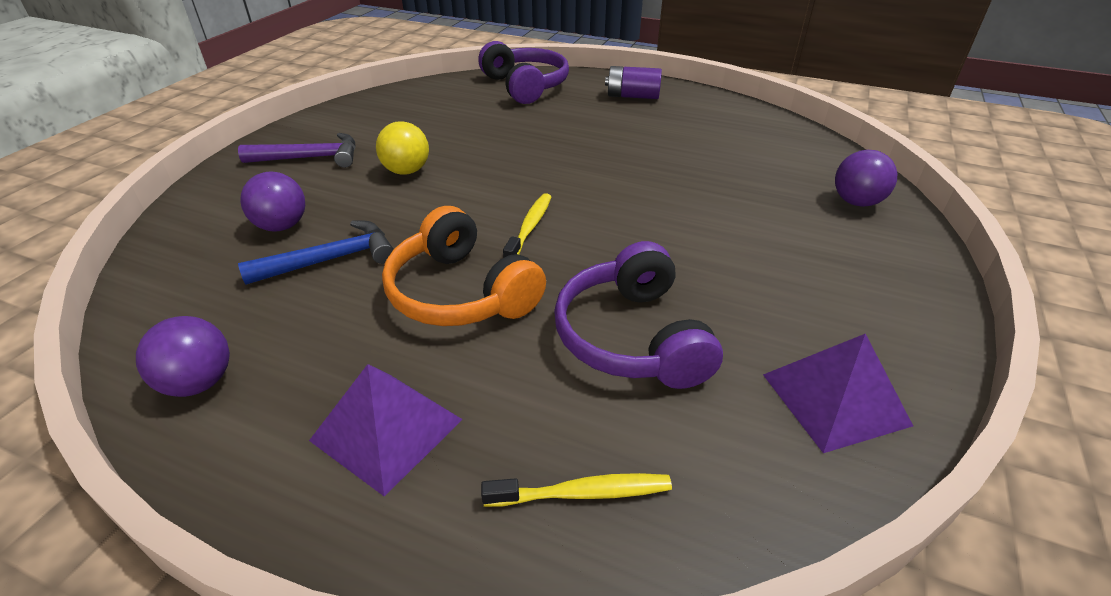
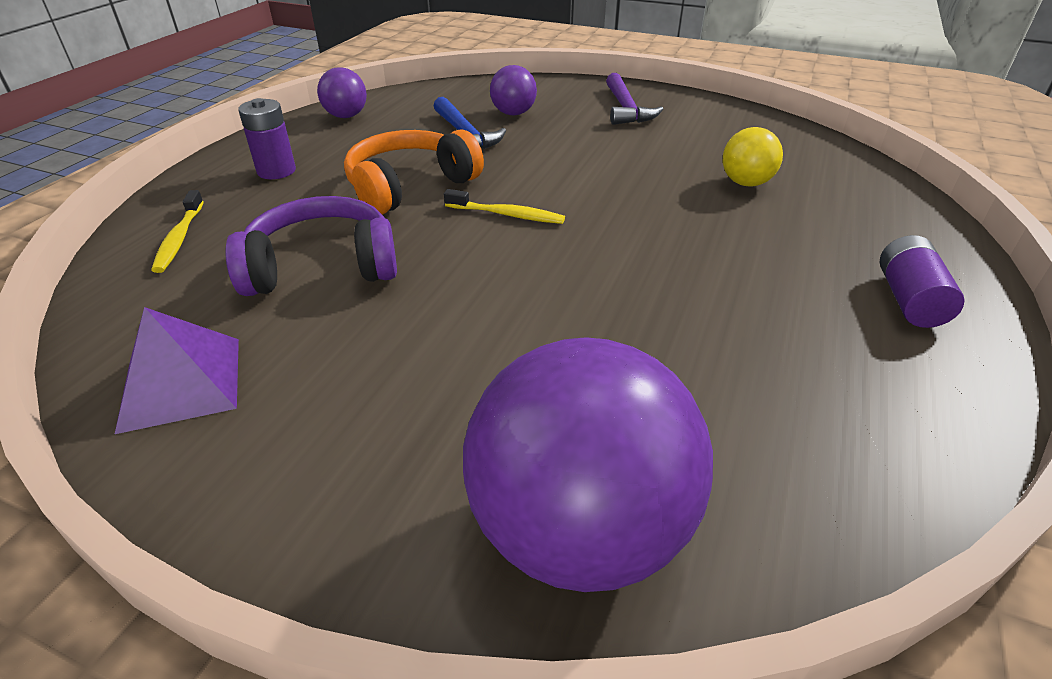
camera: 90 degrees right, 0 degrees up
purple pyramid [309,364,463,496] -> purple battery [238,98,296,179]
yellow ball [376,121,429,175] -> yellow ball moved to [723,127,783,187]
purple headphones [478,41,569,104] -> none
purple ball [835,150,897,207] -> purple ball [463,337,713,592], size x2.12

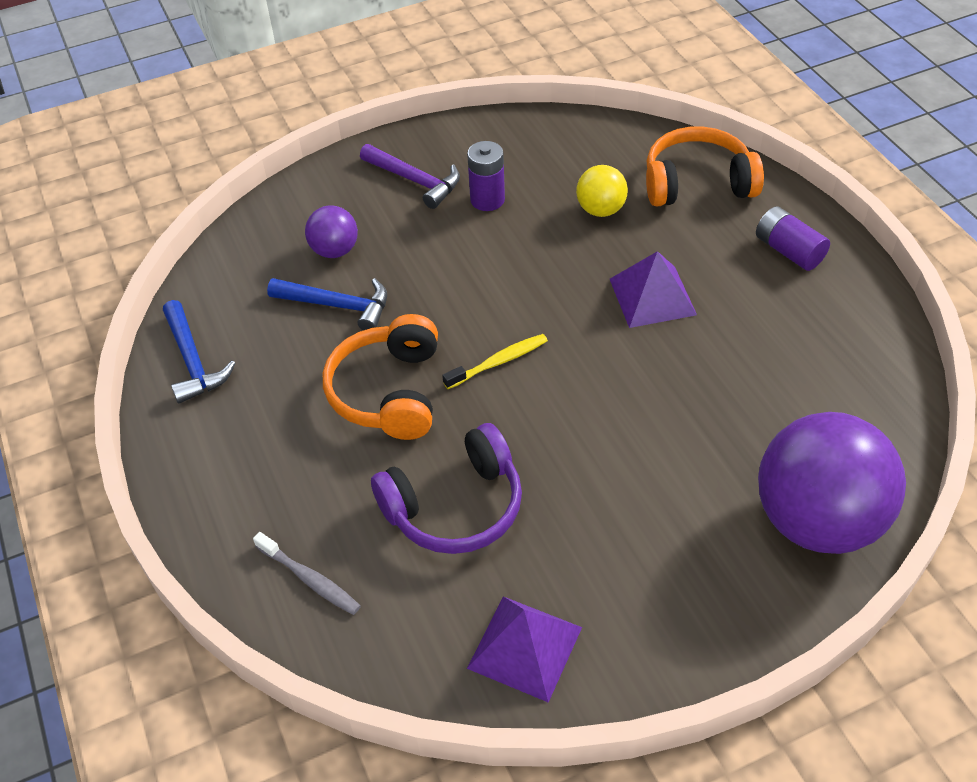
camera: 45 degrees left, 10 degrees up
yellow toothbrush [151,190,204,273] -> grey toothbrush [253,532,361,615]
purple headphones [225,196,397,296] -> purple headphones turned 150 degrees counterclockwise [371,423,522,554]
purple battery [238,98,296,179] -> purple battery moved to [467,141,505,211]
purple ball [317,67,367,118] -> blue hammer [163,300,235,404]
none -> purple pyramid [610,251,697,328]
none -> orange headphones [646,126,764,207]

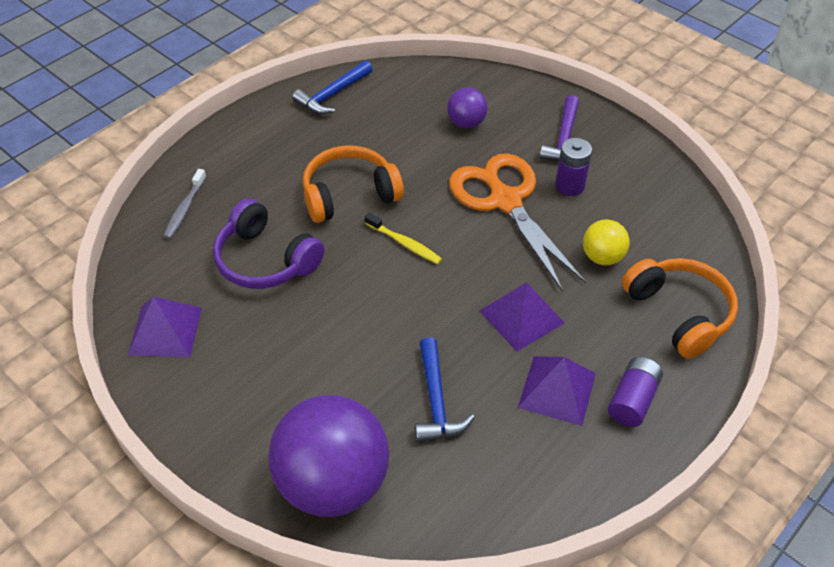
camera: 65 degrees right, 0 degrees up
blue hammer [267,278,387,330] -> blue hammer moved to [415,337,475,442]
none -> orange scissors [449,154,586,292]
none -> purple pyramid [518,356,596,426]

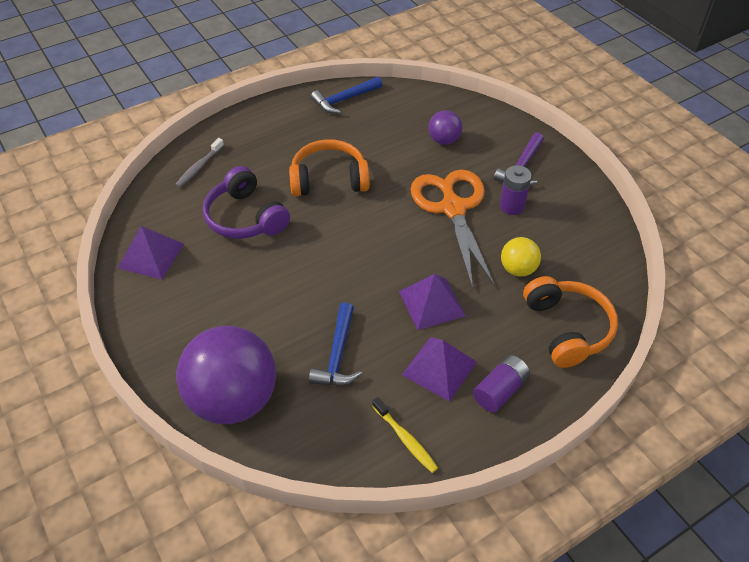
camera: 15 degrees right, 0 degrees up
yellow toothbrush [365,213,442,264] -> yellow toothbrush moved to [372,397,438,473]

